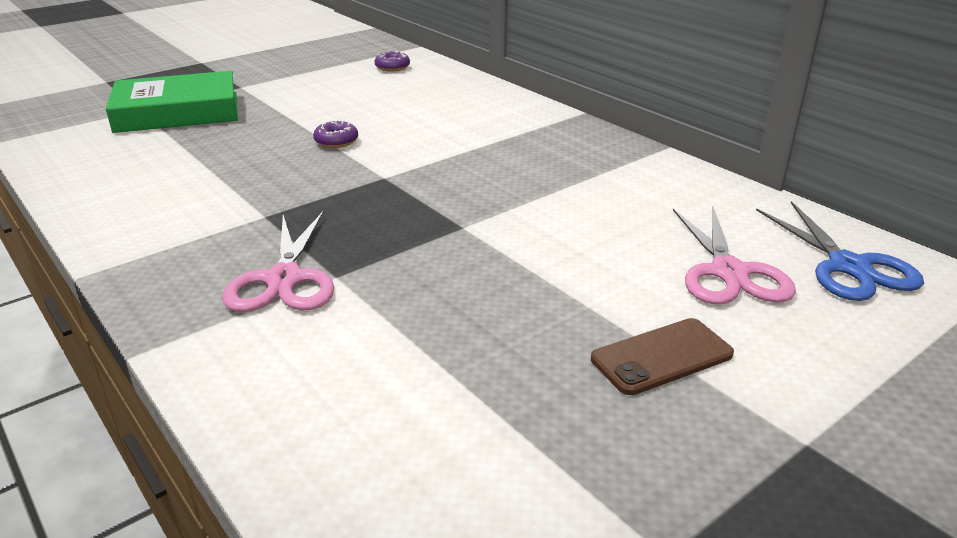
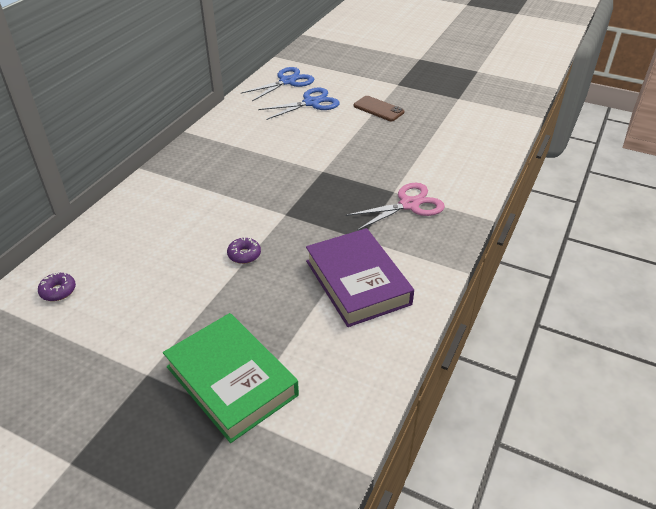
camera: 115 degrees left, 10 degrees up
pink scissors [673,207,796,304] -> blue scissors [258,87,339,120]
none -> purple book [306,228,414,327]

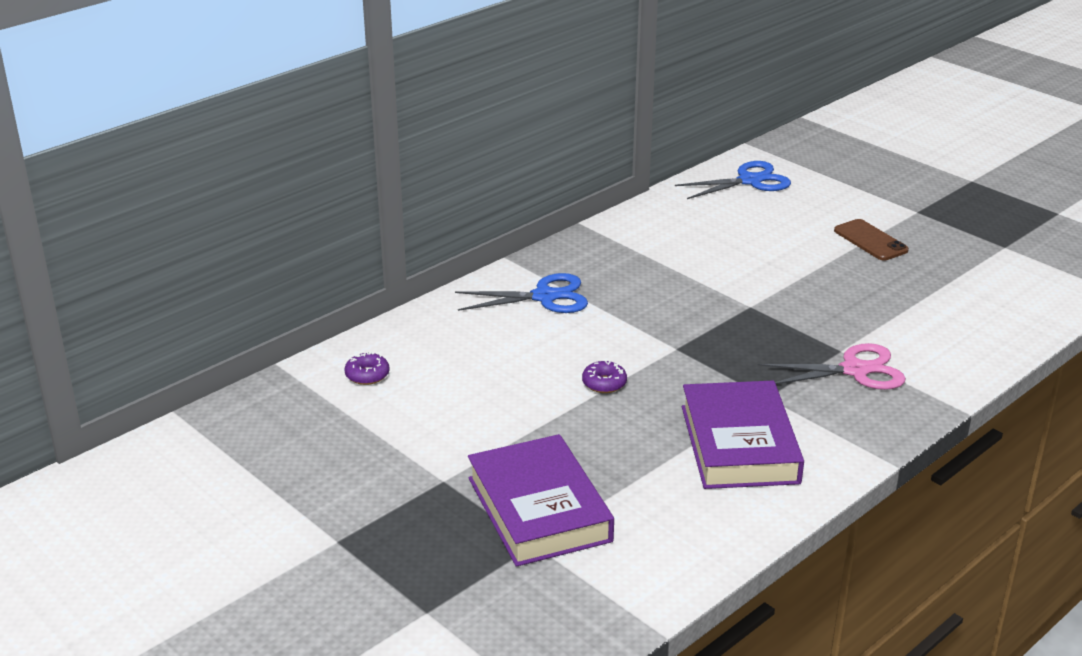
camera: 20 degrees right, 10 degrees down
green book [163,313,299,443] -> purple book [468,434,614,567]
blue scissors [258,87,339,120] -> blue scissors moved to [455,273,588,313]

